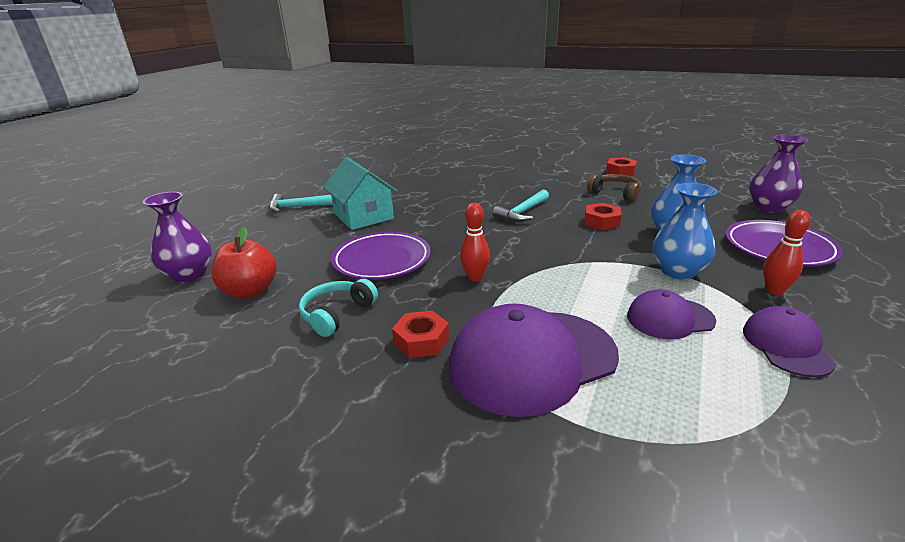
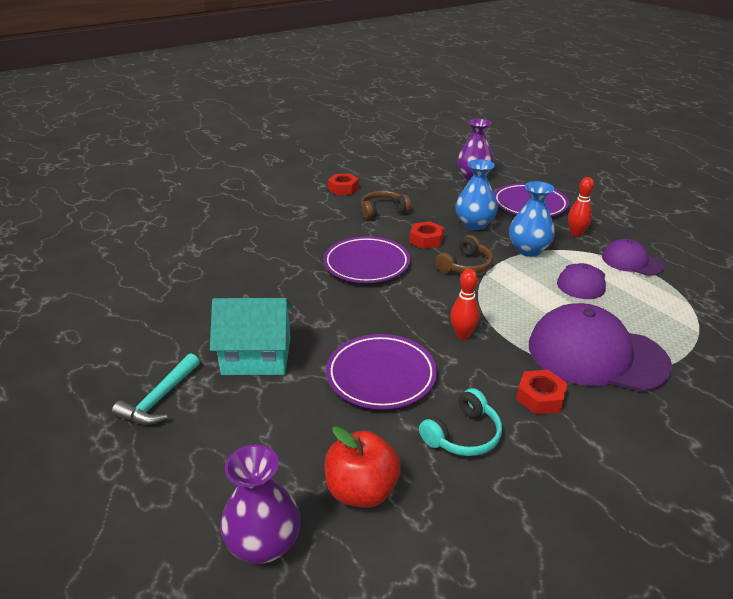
camera: 60 degrees left, 5 degrees up
turquoise headphones [299,279,378,337] -> turquoise headphones turned 105 degrees counterclockwise [419,388,502,456]
purple cap [449,303,619,417] -> purple cap turned 105 degrees clockwise [529,303,673,392]
turquoise hammer [493,190,549,222] -> purple plate [323,236,410,283]
none -> brown headphones [435,235,493,273]

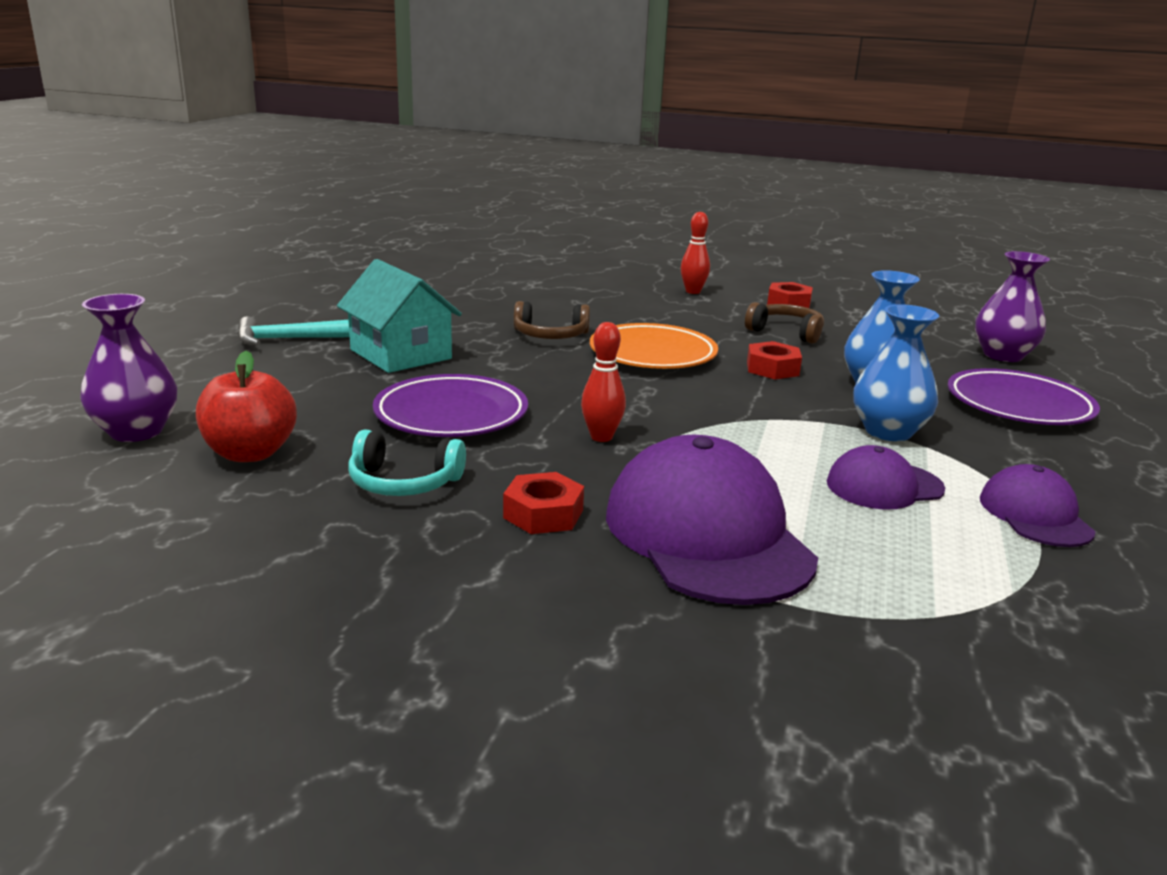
camera: 50 degrees right, 10 degrees down
purple plate [323,236,410,283] -> orange plate [590,323,718,369]
brown headphones [435,235,493,273] -> brown headphones moved to [514,301,590,339]
red bowling pin [568,177,594,237] -> red bowling pin moved to [681,212,710,294]

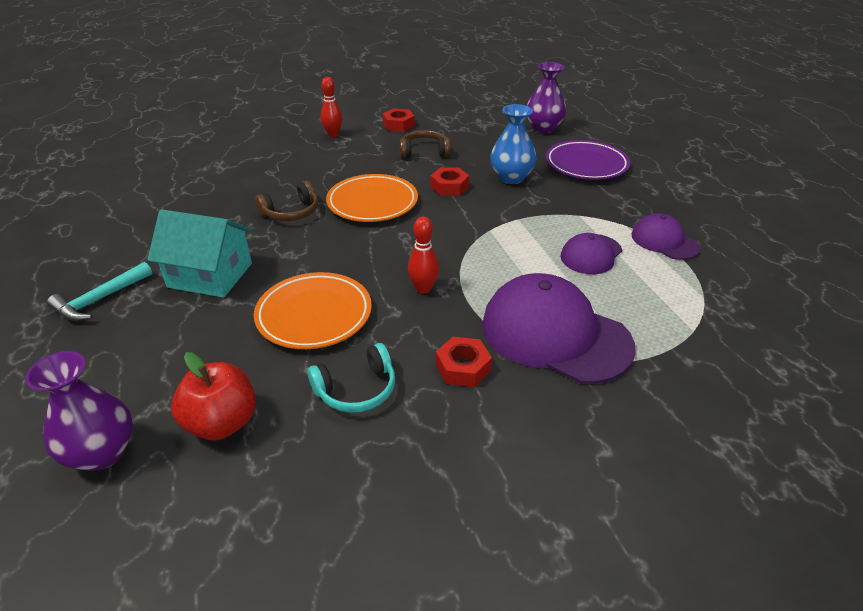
camera: 35 degrees left, 15 degrees up
purple plate [373,374,528,437] -> orange plate [254,272,372,349]
blue vase [853,304,939,441] -> none

